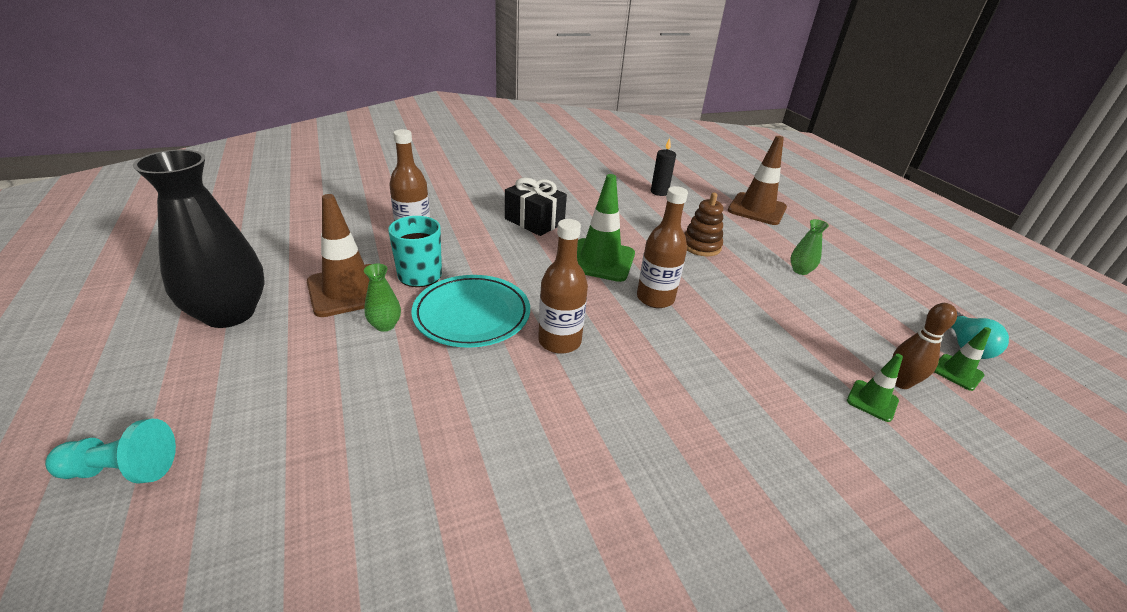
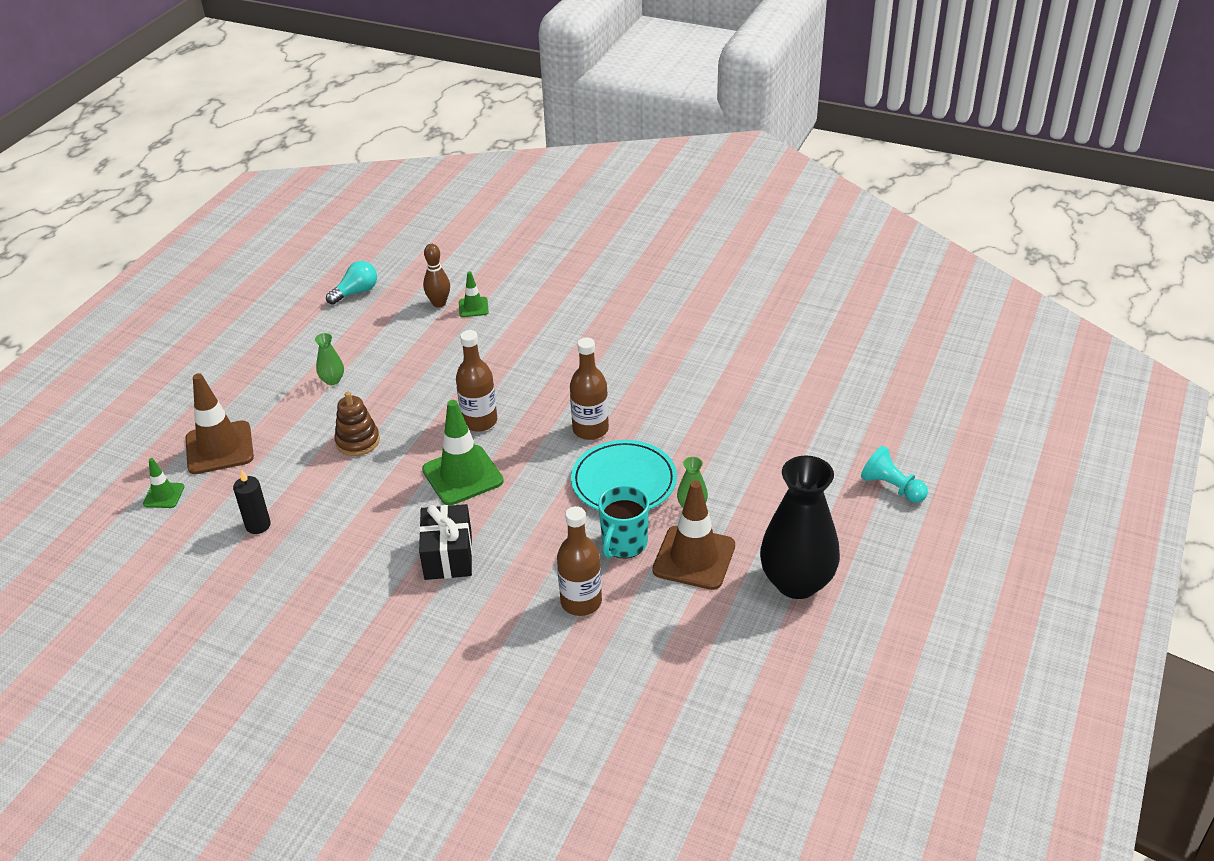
camera: 130 degrees left, 5 degrees up
green traffic cone [935,327,991,391] -> green traffic cone moved to [143,458,184,508]

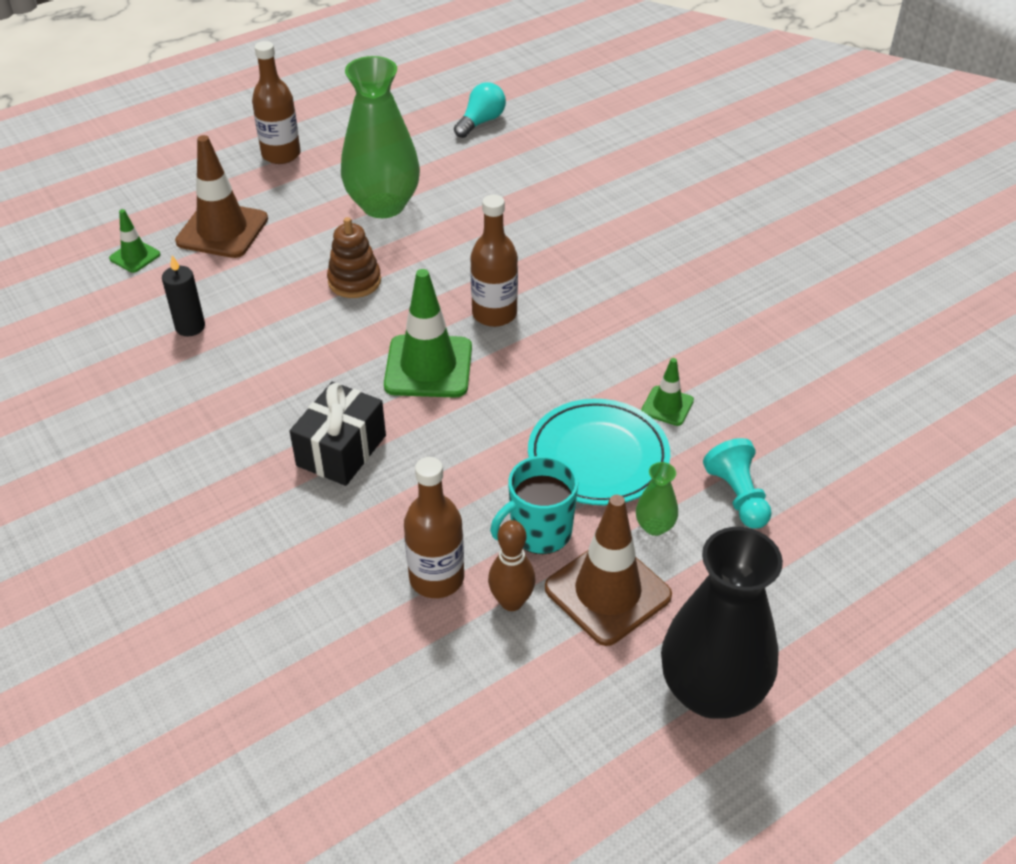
camera: 30 degrees right, 5 degrees up
green vase [315,333,344,385] -> green vase [341,56,420,218], size x2.38
turquoise light bulb [326,261,377,305] -> turquoise light bulb turned 45 degrees counterclockwise [454,82,506,138]
brown bowling pin [423,244,450,308] -> brown bowling pin moved to [488,520,535,611]
green traffic cone [459,272,489,317] -> green traffic cone moved to [641,358,694,426]
brown bottle [570,338,609,440] -> brown bottle moved to [252,41,301,164]
turquoise pawn [861,446,928,503] -> turquoise pawn moved to [703,438,772,528]

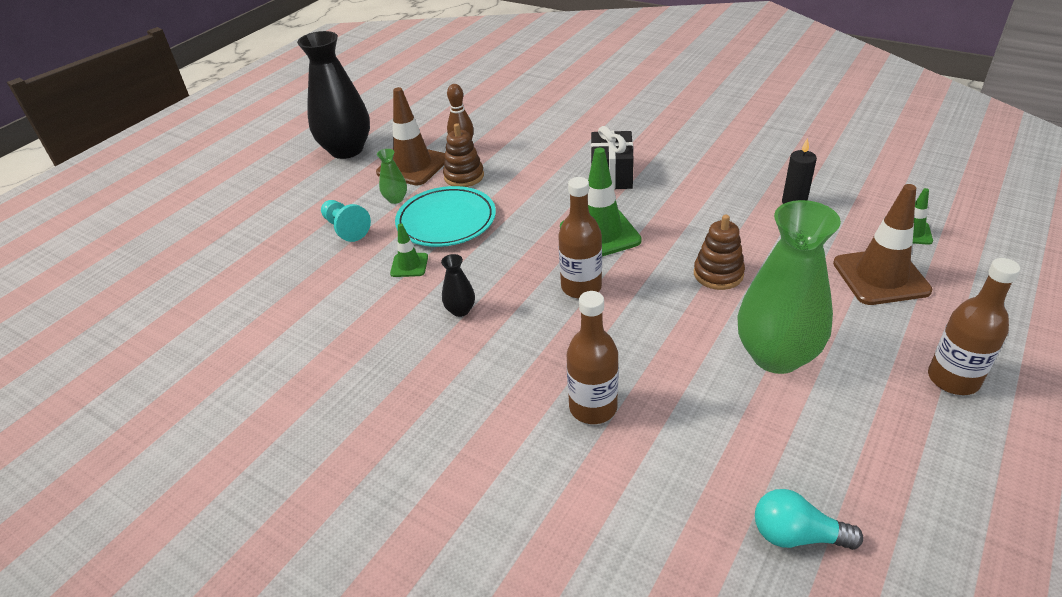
camera: 160 degrees right, 5 degrees down
brown bottle [404,457,464,598] -> brown bottle moved to [567,291,619,424]
turquoise light bulb [454,82,506,138] -> turquoise light bulb turned 90 degrees clockwise [755,489,863,550]
turquoise mug [490,456,578,554] -> brown stacking toy [443,123,484,187]
none -> black vase [441,254,475,317]

